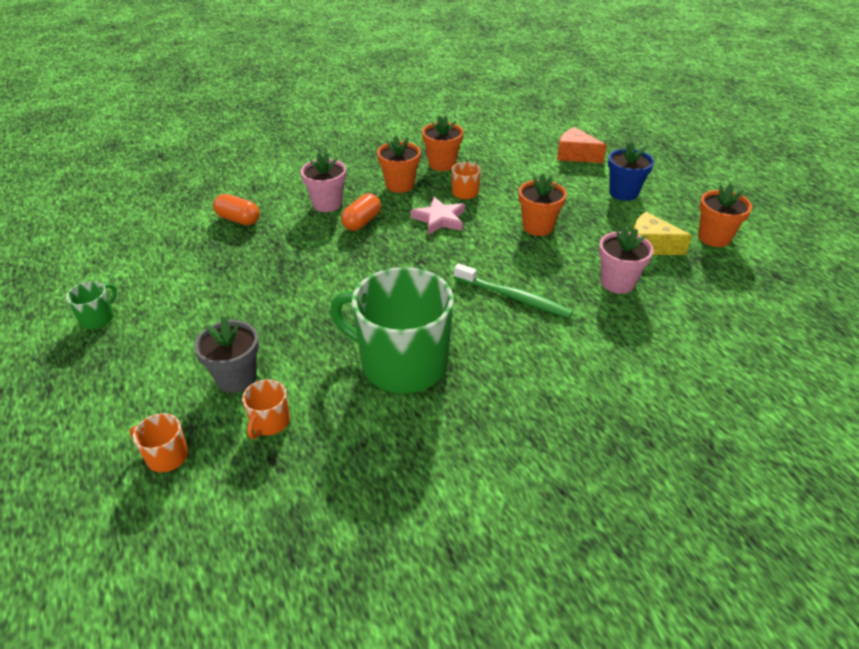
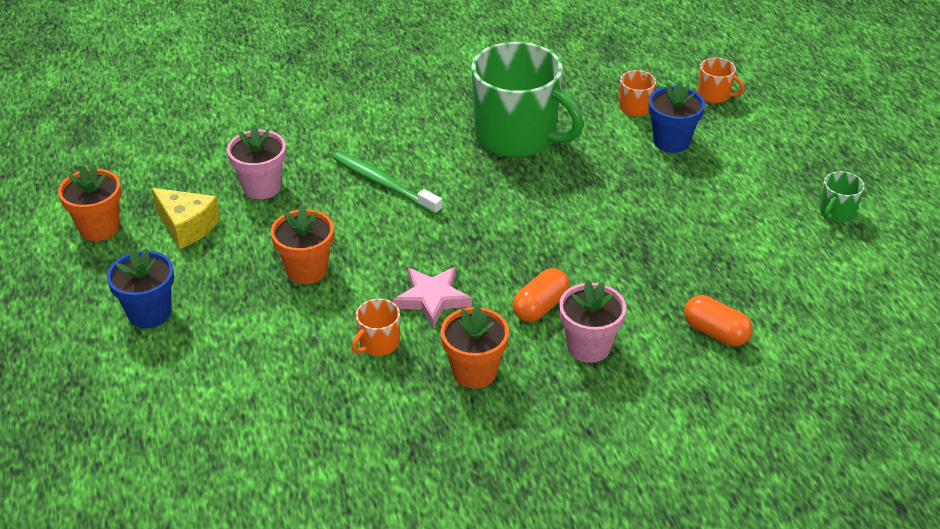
camera: 170 degrees left, 0 degrees up
grey flower pot [194,316,259,393] -> blue flower pot [649,80,705,153]
orange flower pot [422,115,463,171] -> none
orange cheese [557,127,607,163] -> none

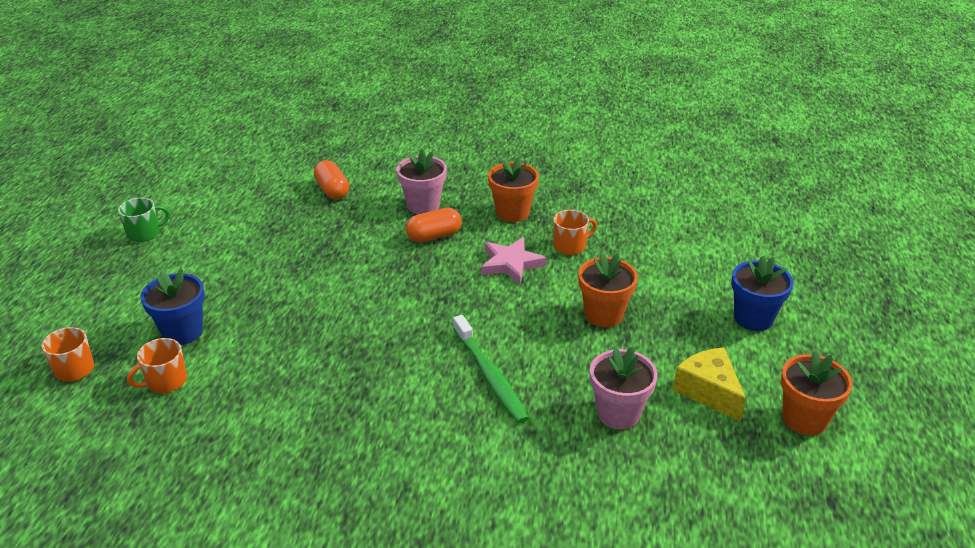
camera: 155 degrees left, 5 degrees down
green mug [471,42,584,158] -> none

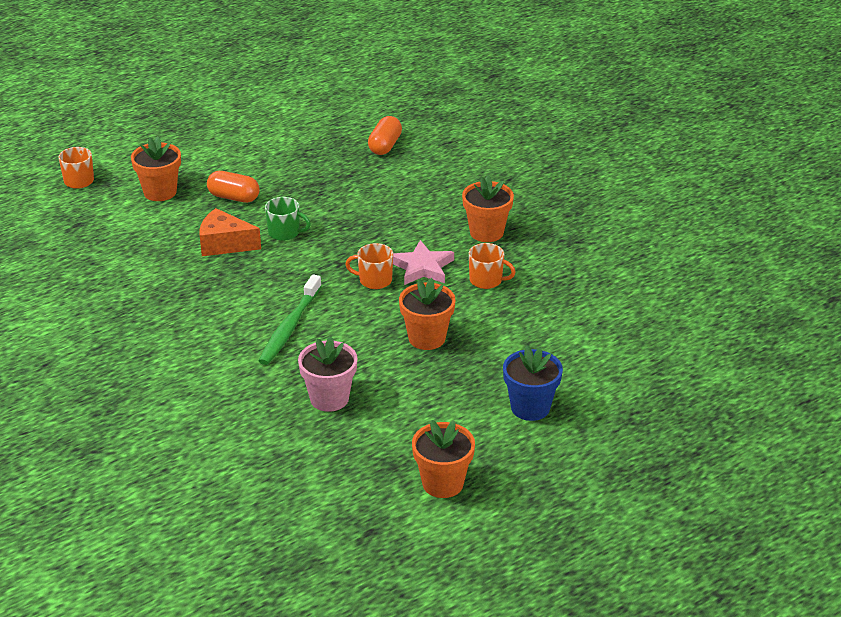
camera: 45 degrees right, 0 degrees up
green mug [118,198,170,242] -> green mug moved to [265,197,311,241]
orange mug [127,338,187,393] -> orange mug moved to [345,243,393,289]
blue flower pot [141,269,205,345] -> orange flower pot [131,136,181,201]
pink flower pot [396,149,447,214] -> none
orange capsule [406,208,462,243] -> orange capsule moved to [207,171,259,203]
yellow cheese [673,347,746,422] -> none
none -> orange cheese [200,208,261,256]

